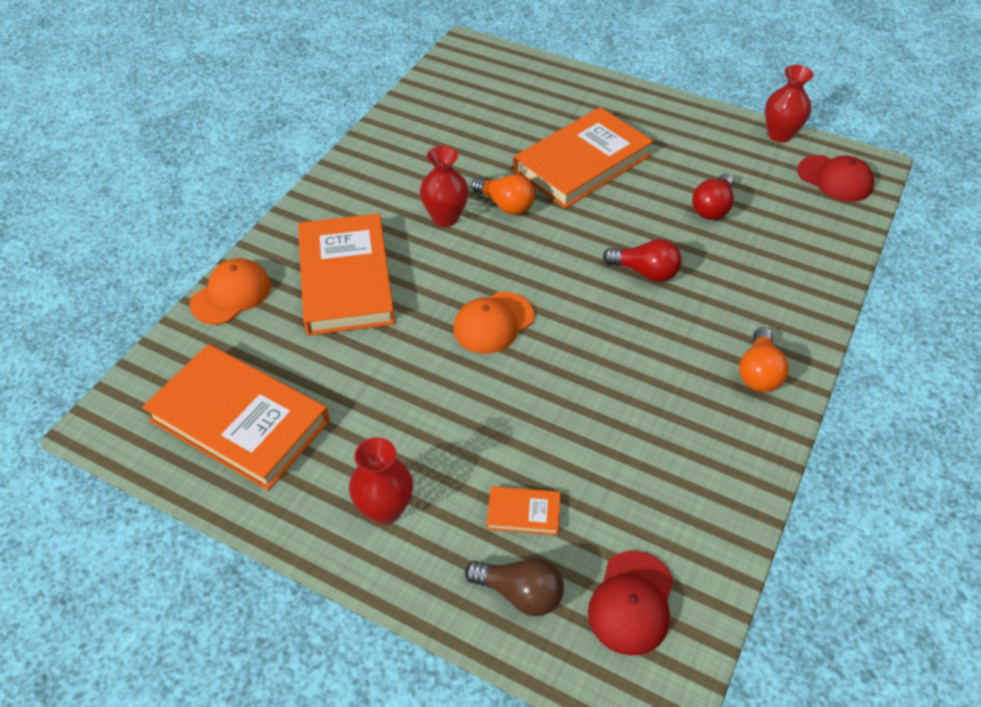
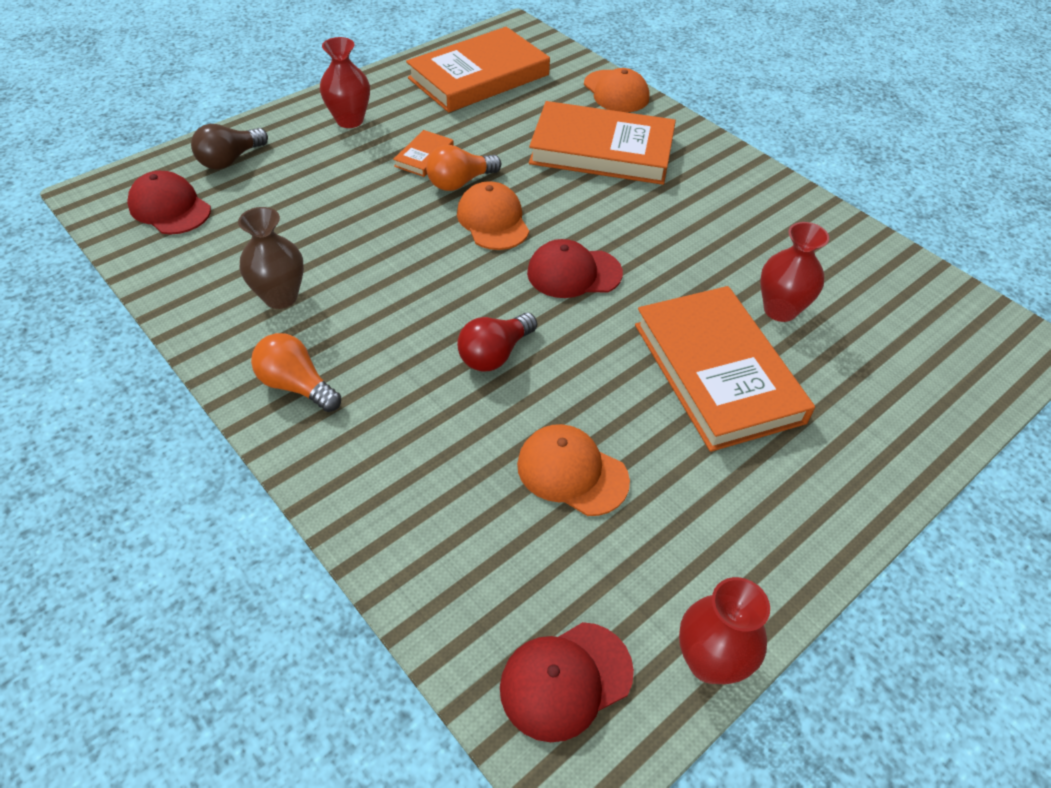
camera: 110 degrees right, 0 degrees up
red vase [420,146,469,227] -> red vase moved to [760,222,829,322]
orange light bulb [471,174,535,215] -> orange light bulb moved to [426,145,501,191]
orange book [487,486,561,535] -> orange book moved to [393,130,454,177]
red light bulb [692,174,734,220] -> orange cap [517,424,630,516]
none -> brown vase [238,207,304,309]
none -> red cap [527,239,623,298]

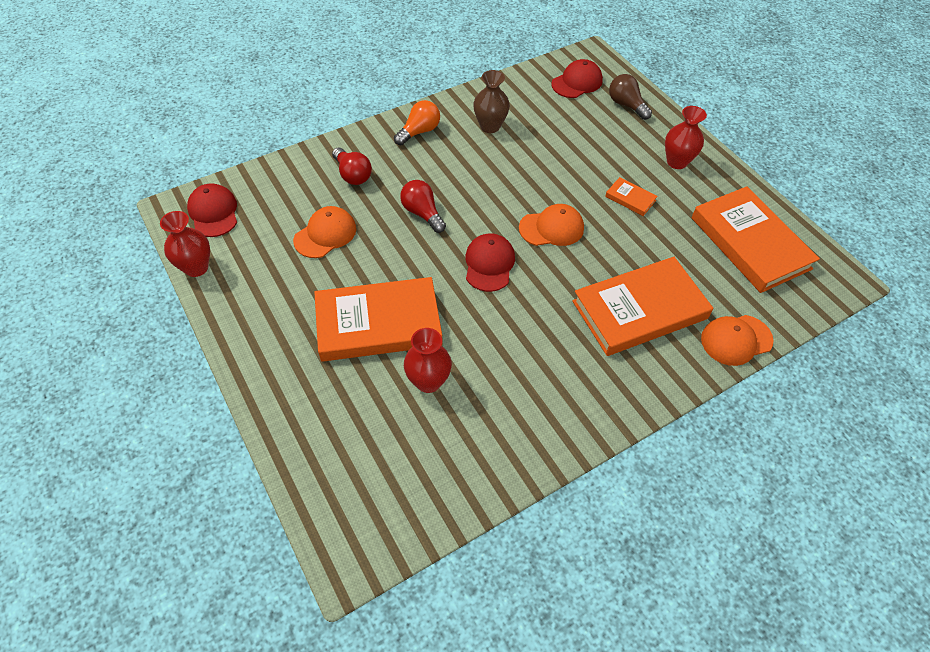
camera: 100 degrees right, 5 degrees up
orange light bulb [426,145,501,191] -> none
orange book [529,101,676,185] -> orange book turned 45 degrees clockwise [572,257,713,356]
none -> red light bulb [332,147,372,185]

